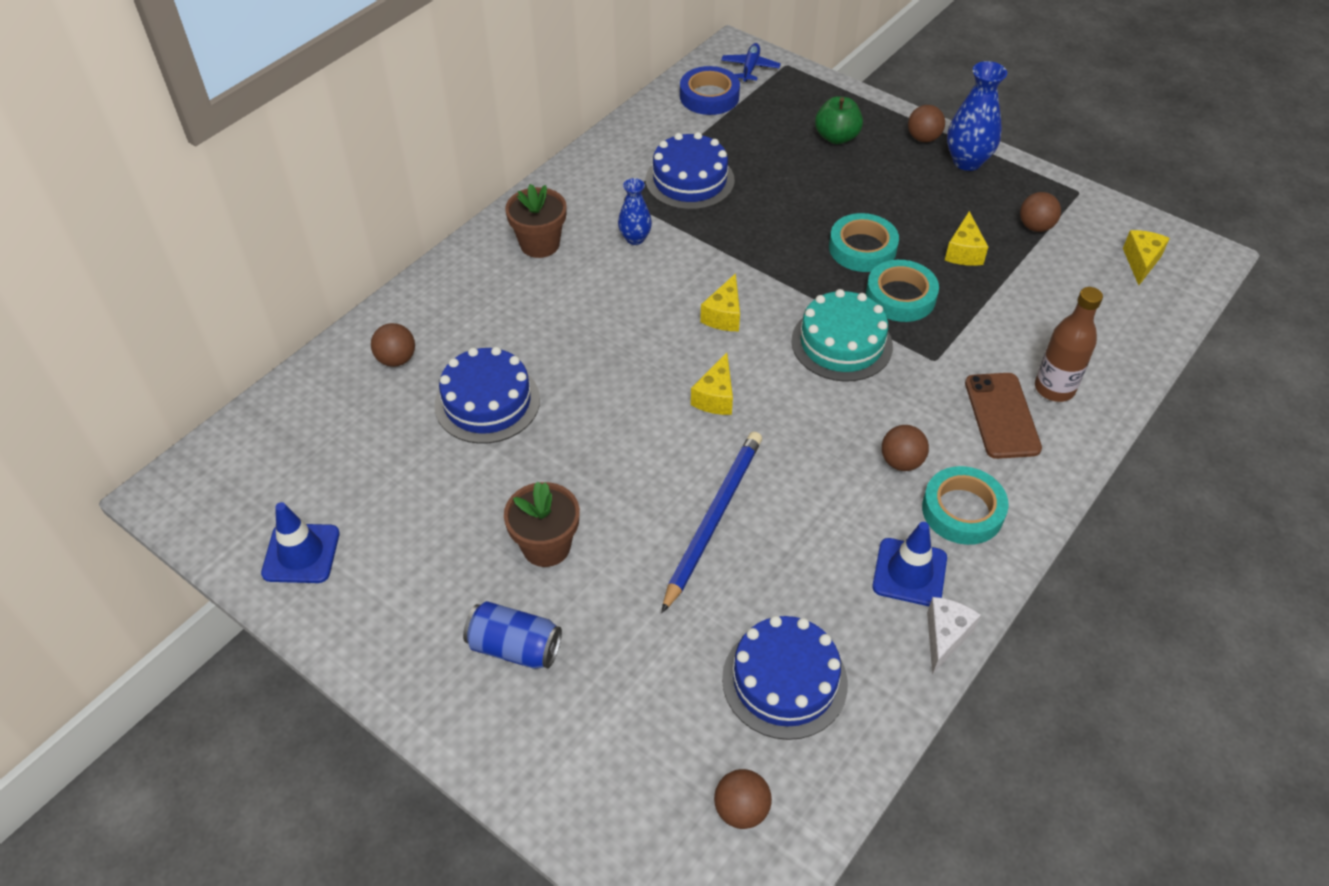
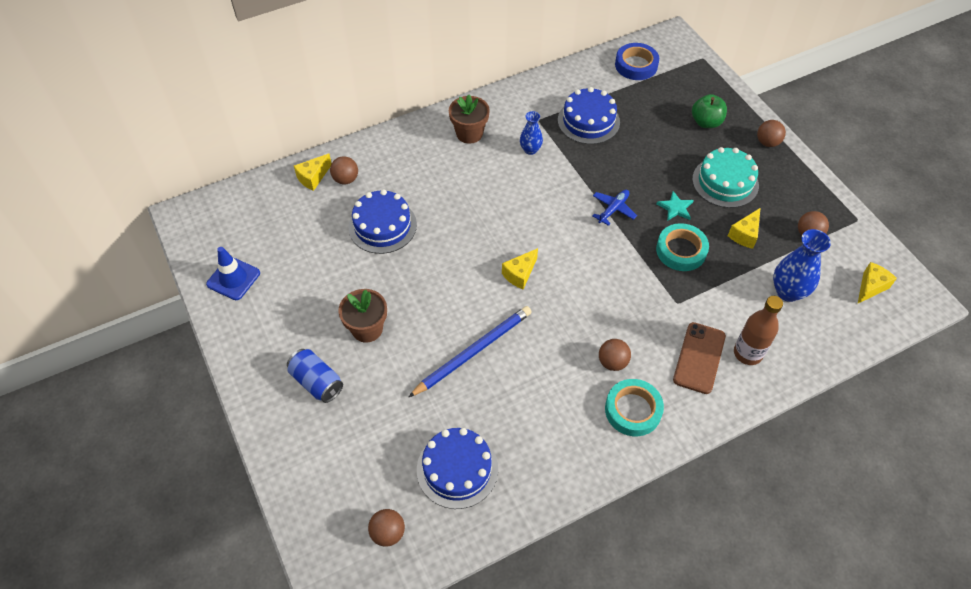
camera: 25 degrees right, 5 degrees up
yellow cheese [700,273,740,331] -> yellow cheese moved to [294,153,332,191]
blue plane [721,43,781,82] -> blue plane moved to [592,190,637,226]
turquoise cake [791,289,893,382] -> turquoise cake moved to [692,147,759,208]
turquoise tape [829,213,899,272] -> turquoise star [656,191,694,221]
blue traffic cone [872,522,947,606] -> none
white cheese [927,597,981,675] -> none
blue vase [947,61,1007,171] -> blue vase moved to [773,229,831,302]

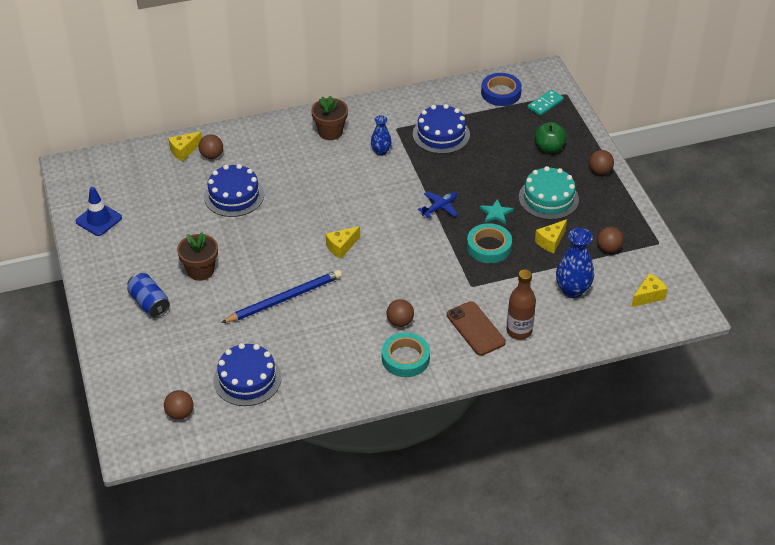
camera: 10 degrees right, 10 degrees down
brown phone [673,322,726,394] -> brown phone turned 60 degrees counterclockwise [447,301,506,356]
none -> turquoise domino [528,90,564,116]

